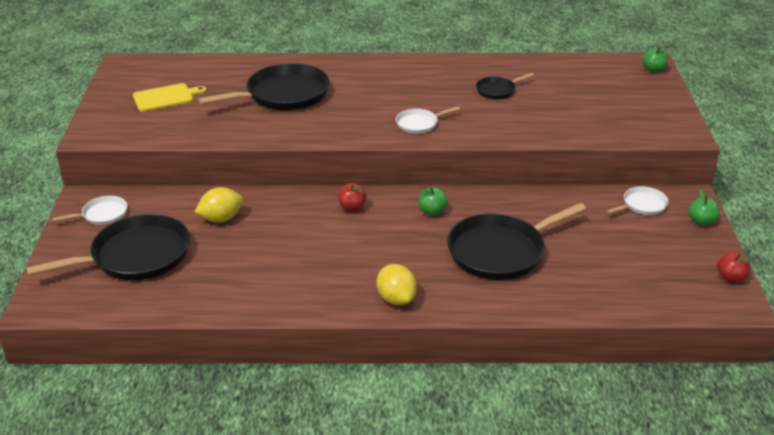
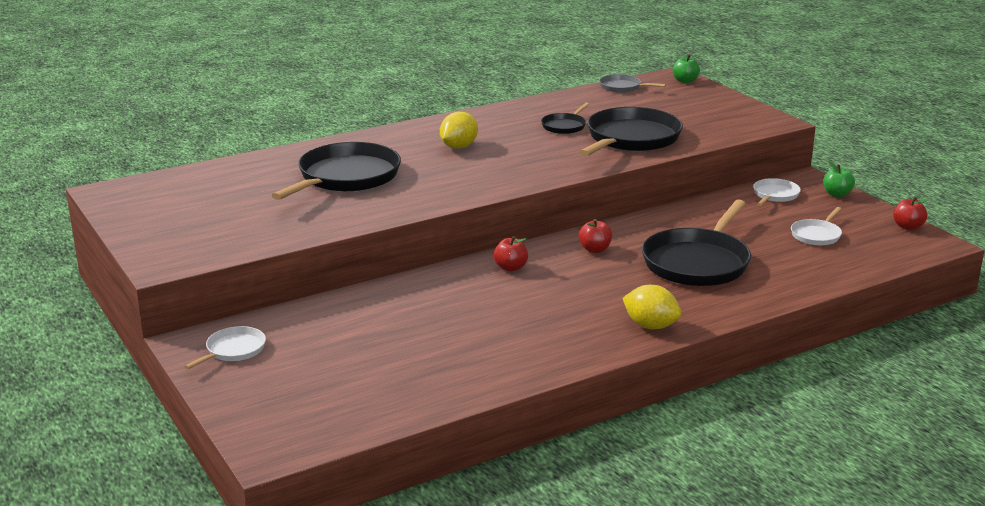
camera: 30 degrees left, 10 degrees down
black pan [26,214,190,280] -> black pan moved to [579,107,683,156]
yellow cutting board [133,83,206,112] -> none
yellow lemon [195,187,243,223] -> yellow lemon moved to [440,112,478,149]
white pan [396,106,460,134] -> white pan moved to [791,207,842,245]
green apple [419,187,448,216] -> red apple [579,219,612,253]
none -> grey pan [599,74,666,93]

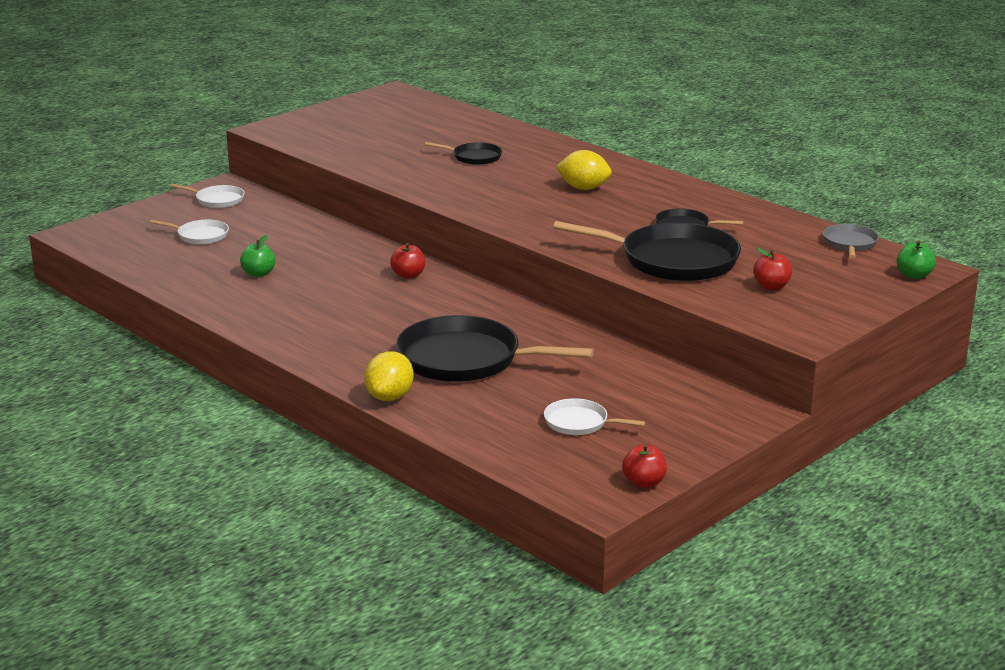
camera: 75 degrees right, 0 degrees up
black pan [272,142,401,200] -> black pan [425,142,502,165], size x0.48
red apple [579,219,612,253] -> red apple moved to [753,247,792,290]
yellow lemon [622,285,681,329] -> yellow lemon moved to [364,351,414,401]
white pan [753,178,801,206] -> white pan moved to [150,220,229,244]
green apple [823,161,855,197] -> green apple moved to [240,235,276,277]

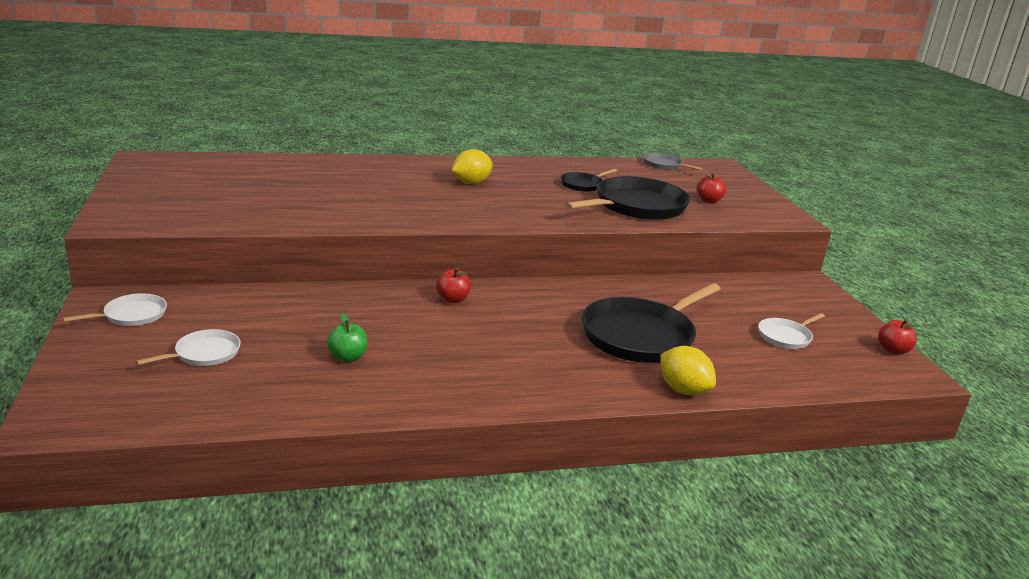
camera: 60 degrees left, 0 degrees up
black pan [425,142,502,165] -> none
green apple [897,240,936,279] -> none

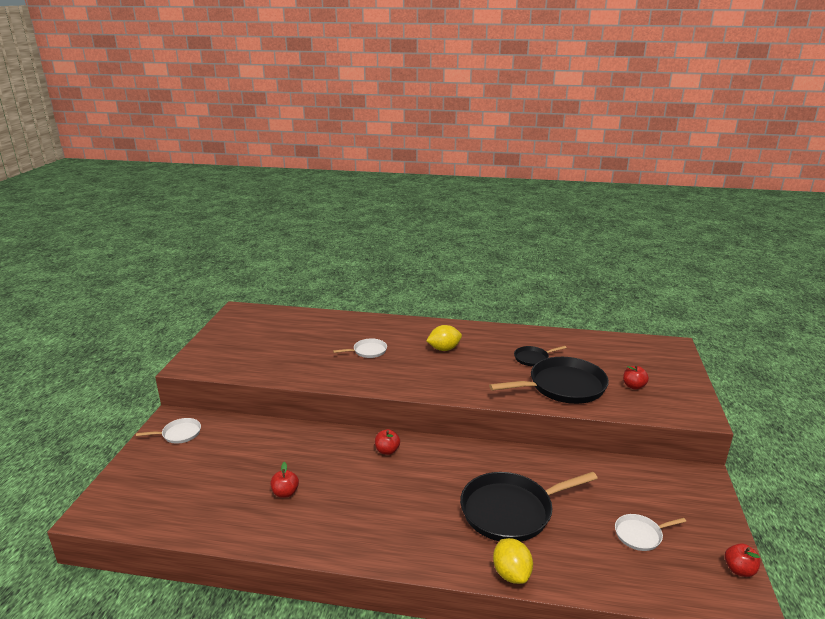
camera: 25 degrees right, 0 degrees up
white pan [136,329,241,366] -> white pan moved to [333,338,387,358]
green apple [327,312,368,362] -> red apple [270,462,299,498]
grey pan [643,153,703,170] -> none

